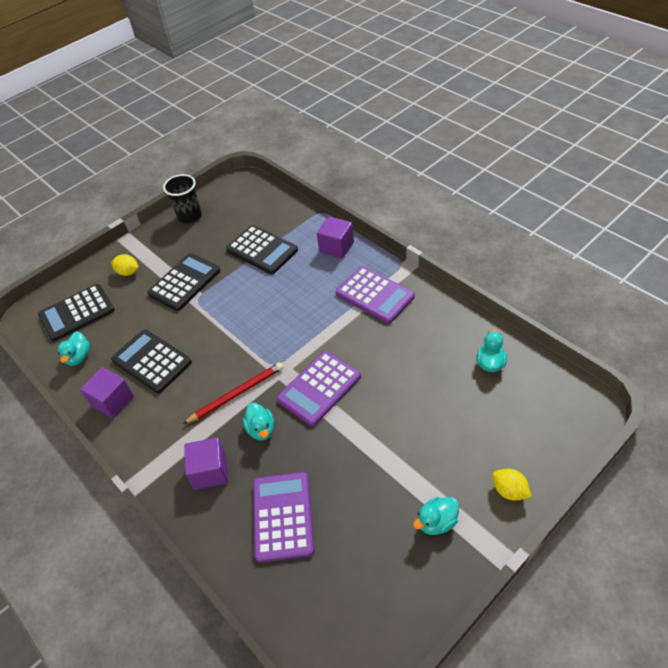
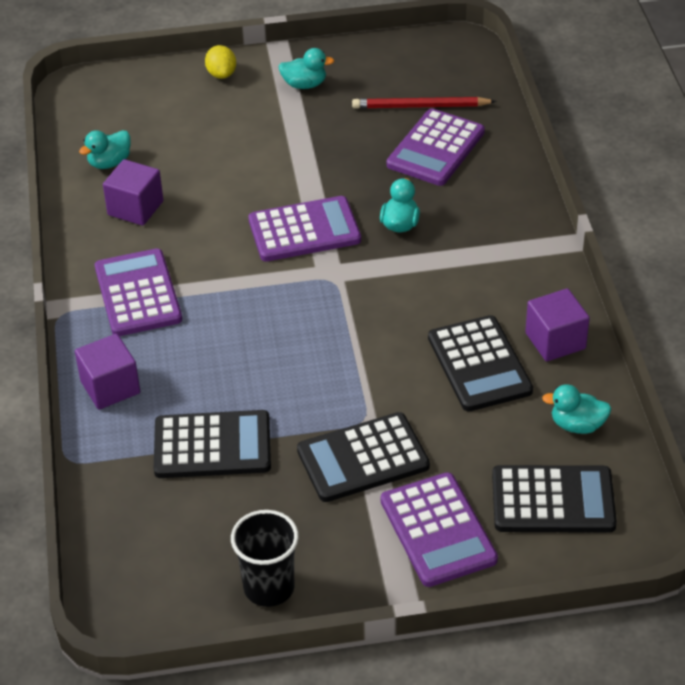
camera: 150 degrees left, 5 degrees down
turquoise duck [58,331,90,366] -> turquoise duck turned 120 degrees counterclockwise [542,384,611,434]
yellow lemon [111,254,138,276] -> purple calculator [381,472,498,587]
red pencil [183,362,284,424] -> red pencil moved to [352,97,497,109]
purple cube [184,437,228,490] -> purple cube moved to [103,159,163,226]
black calculator [226,225,298,274] -> black calculator turned 105 degrees clockwise [154,410,271,478]

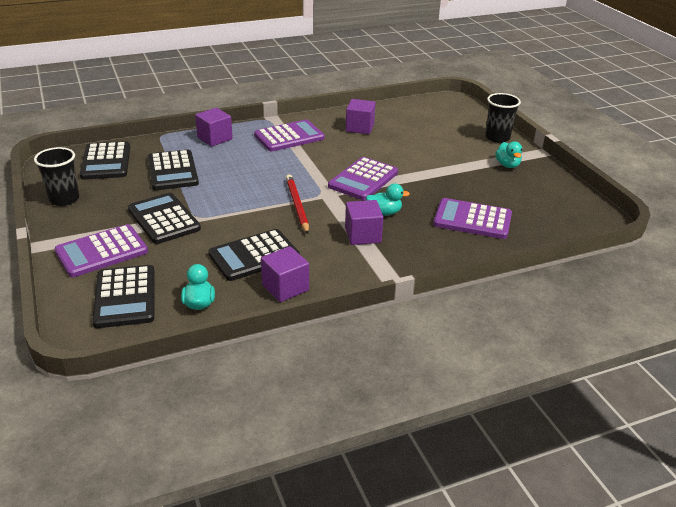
camera: 75 degrees right, 10 degrees down
turquoise duck [79,130,131,169] -> none
yellow lemon [205,45,236,79] -> black cup [485,93,521,143]
purple calculator [248,196,361,262] -> purple calculator turned 60 degrees clockwise [328,157,398,200]
red pencil [352,97,497,109] -> red pencil moved to [286,175,309,234]
none -> black calculator [80,141,130,180]
none -> purple cube [345,200,383,245]

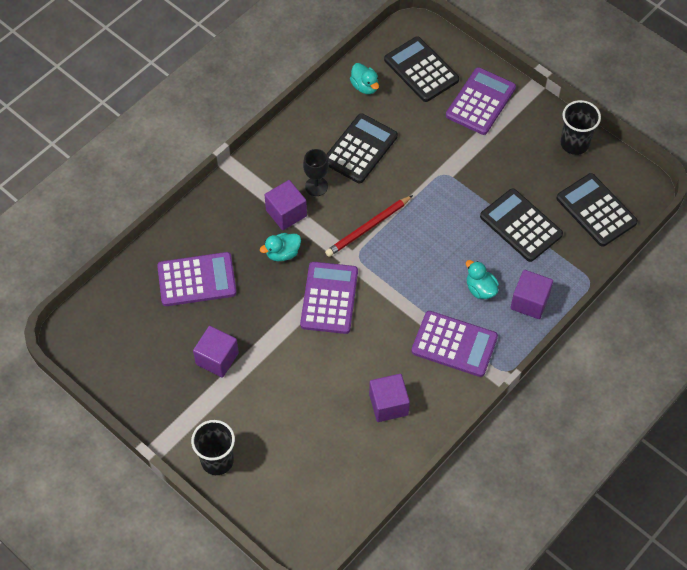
camera: 155 degrees right, 25 degrees up
black calculator [128,193,201,244] -> none
purple calculator [254,120,325,151] -> purple calculator turned 105 degrees counterclockwise [411,311,498,377]
purple cube [261,246,309,302] -> purple cube moved to [193,326,239,378]
red pencil [286,175,309,234] -> red pencil turned 90 degrees clockwise [325,195,413,257]
turquoise duck [495,142,522,168] -> turquoise duck moved to [466,260,499,299]
none -> black goblet [303,149,329,196]

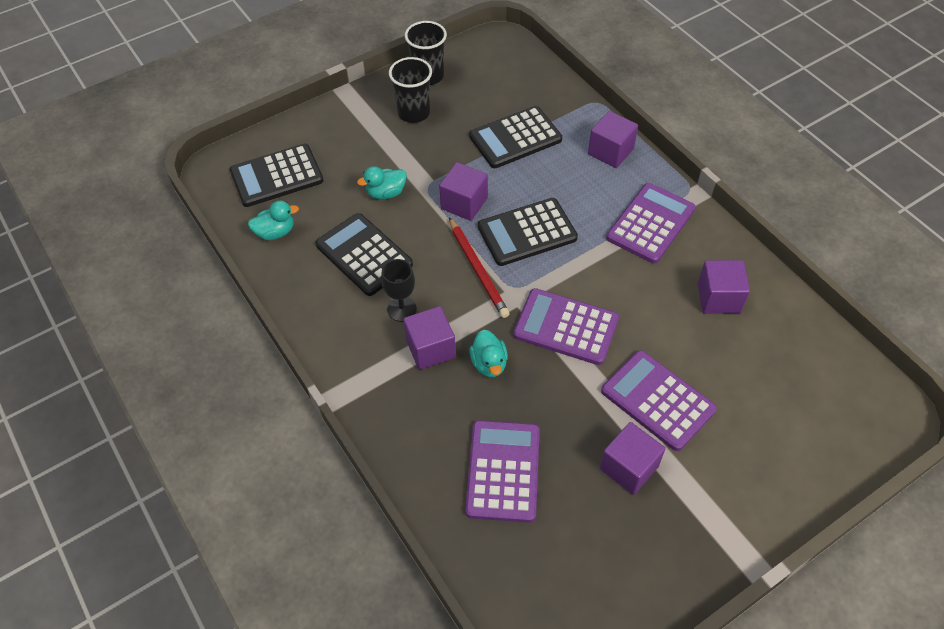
camera: 75 degrees left, 5 degrees down
black cup [191,420,235,475] -> black cup moved to [389,57,432,123]
purple calculator [446,67,516,135] -> purple calculator moved to [601,350,717,451]
turquoise duck [466,260,499,299] -> turquoise duck moved to [357,166,407,200]
black calculator [556,173,638,247] -> black calculator moved to [478,198,578,266]
none -> purple cube [439,162,488,221]

